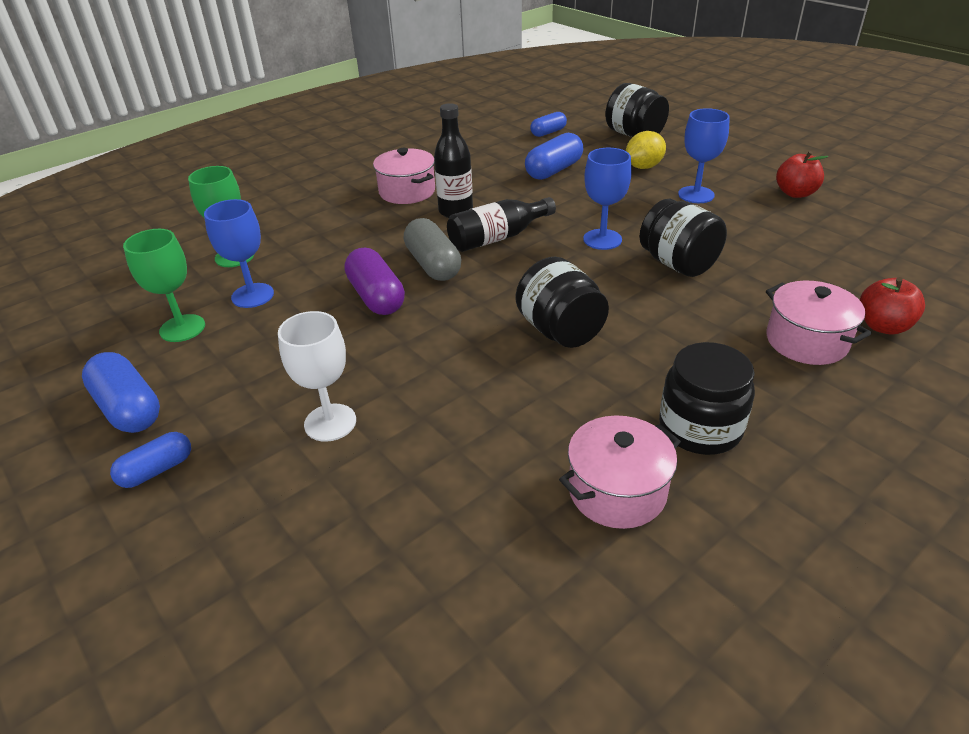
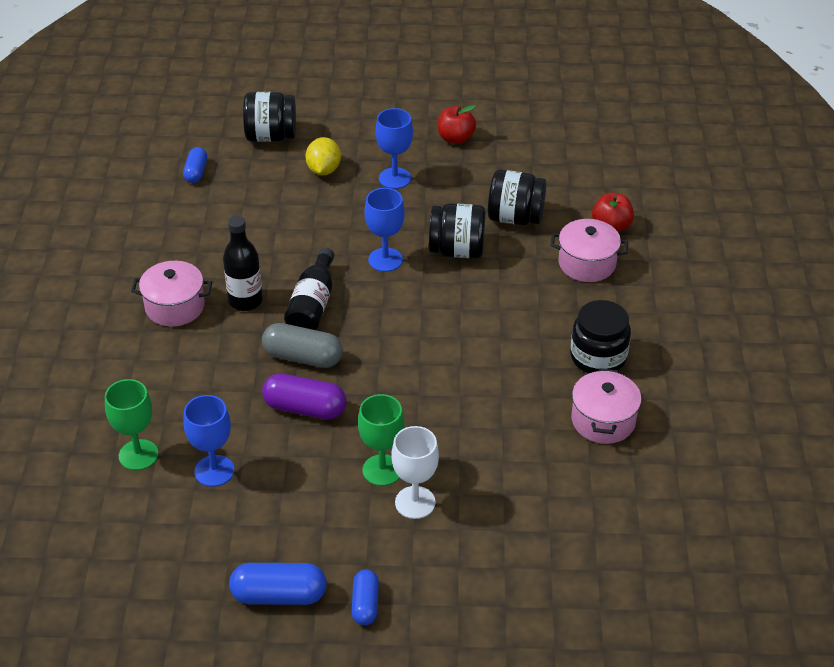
camera: 50 degrees left, 5 degrees up
green goblet [123,229,205,342] -> green goblet moved to [358,394,404,486]
black jar [516,257,609,348] -> black jar moved to [488,170,546,225]
blue capsule [525,133,583,180] -> none

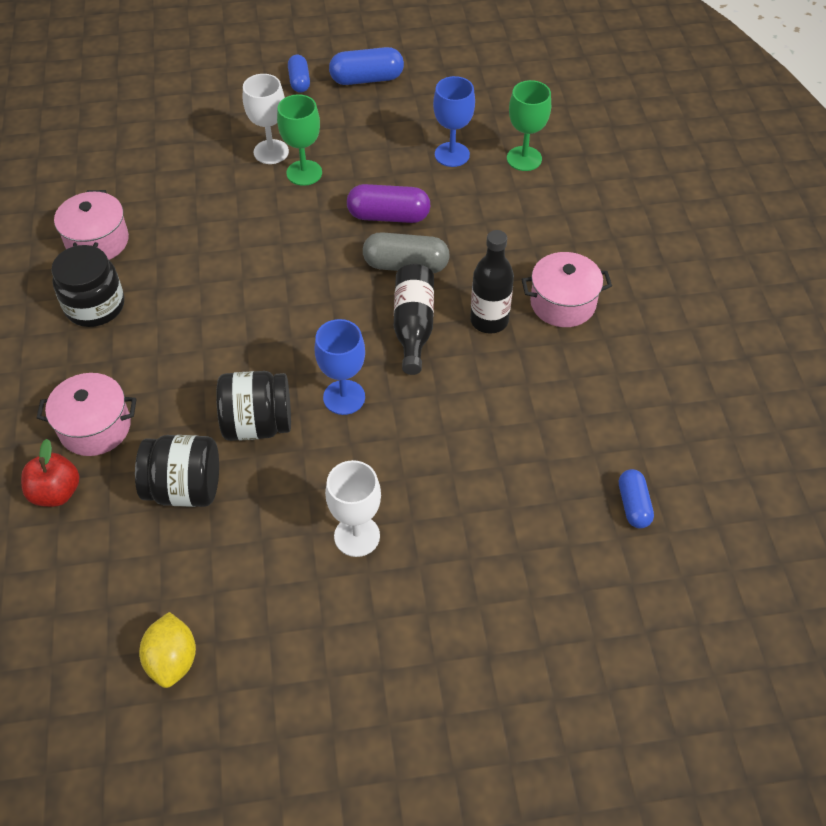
camera: 170 degrees right, 10 degrees up
black jar [243,92,296,142] -> none
yellow lemon [305,137,341,175] -> yellow lemon moved to [139,612,196,688]
blue goblet [375,108,413,189] -> white goblet [325,460,381,557]
red apple [438,105,476,144] -> none

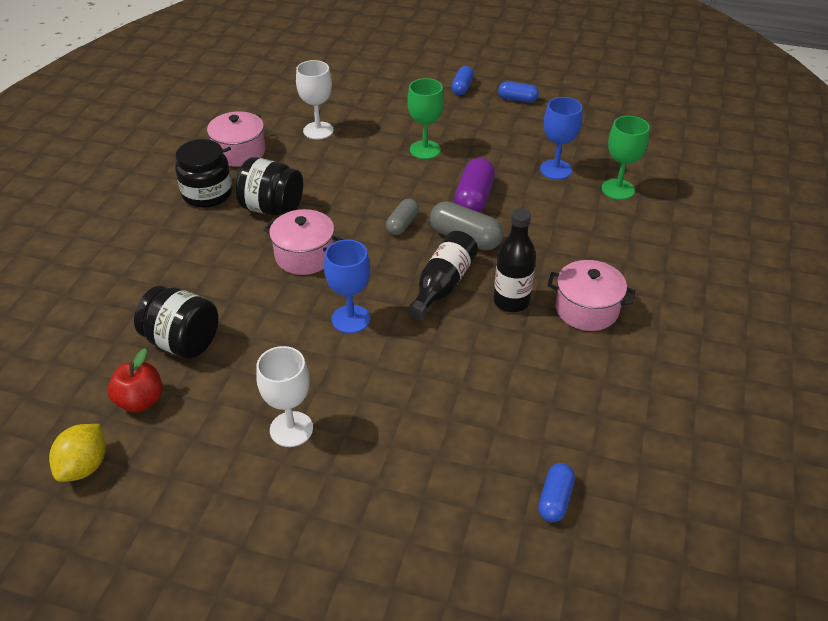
camera: 25 degrees right, 10 degrees down
red apple [21,439,79,507] -> red apple moved to [107,348,163,412]
pink pot [37,373,137,456] -> pink pot moved to [263,209,342,275]
black jar [216,371,291,441] -> black jar moved to [235,157,303,216]
white goblet [243,74,289,164] -> white goblet moved to [296,60,334,140]
blue capsule [329,47,404,85] -> blue capsule [498,82,539,103], size x0.63
purple capsule [347,184,430,223] -> purple capsule turned 75 degrees clockwise [454,158,495,213]
none -> grey capsule [386,198,419,235]

